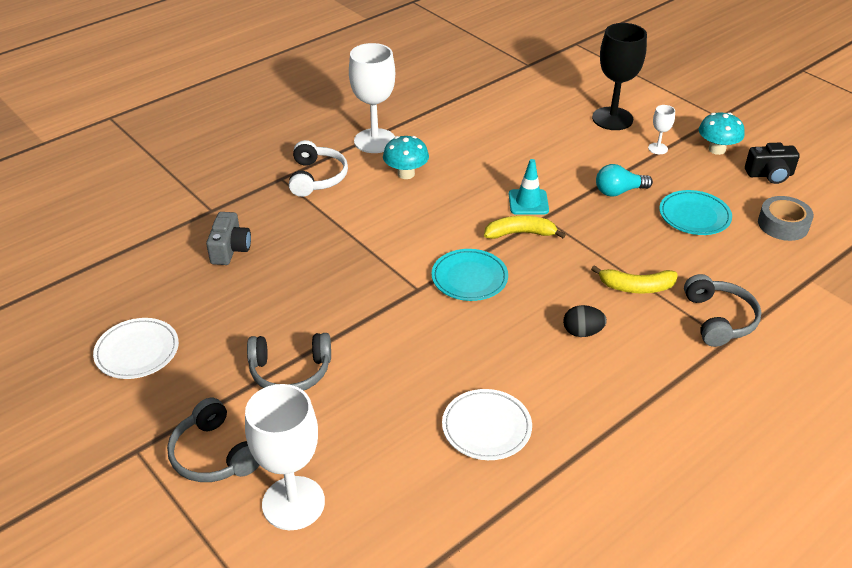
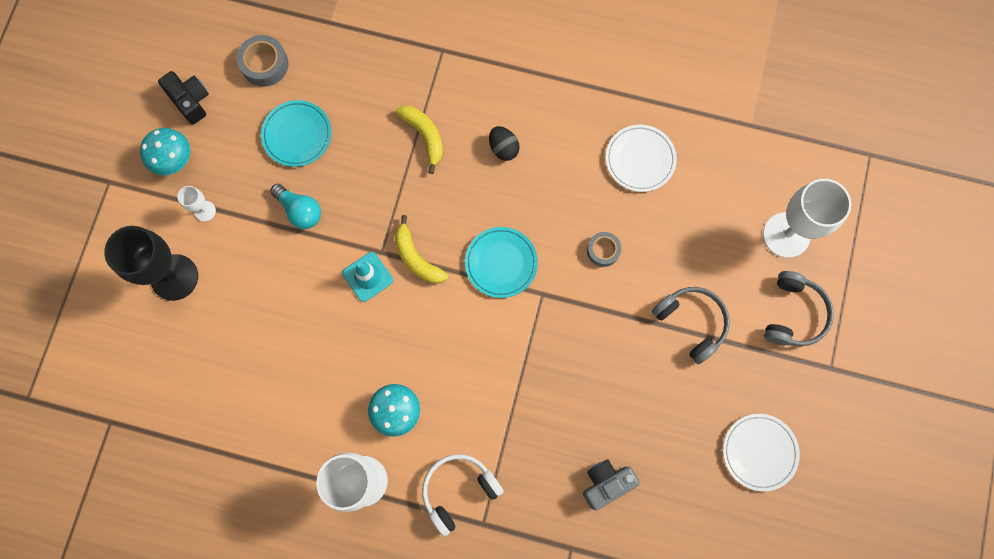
camera: 125 degrees left, 35 degrees up
grey headphones [684,274,761,347] -> none
none -> grey tape [587,232,621,267]

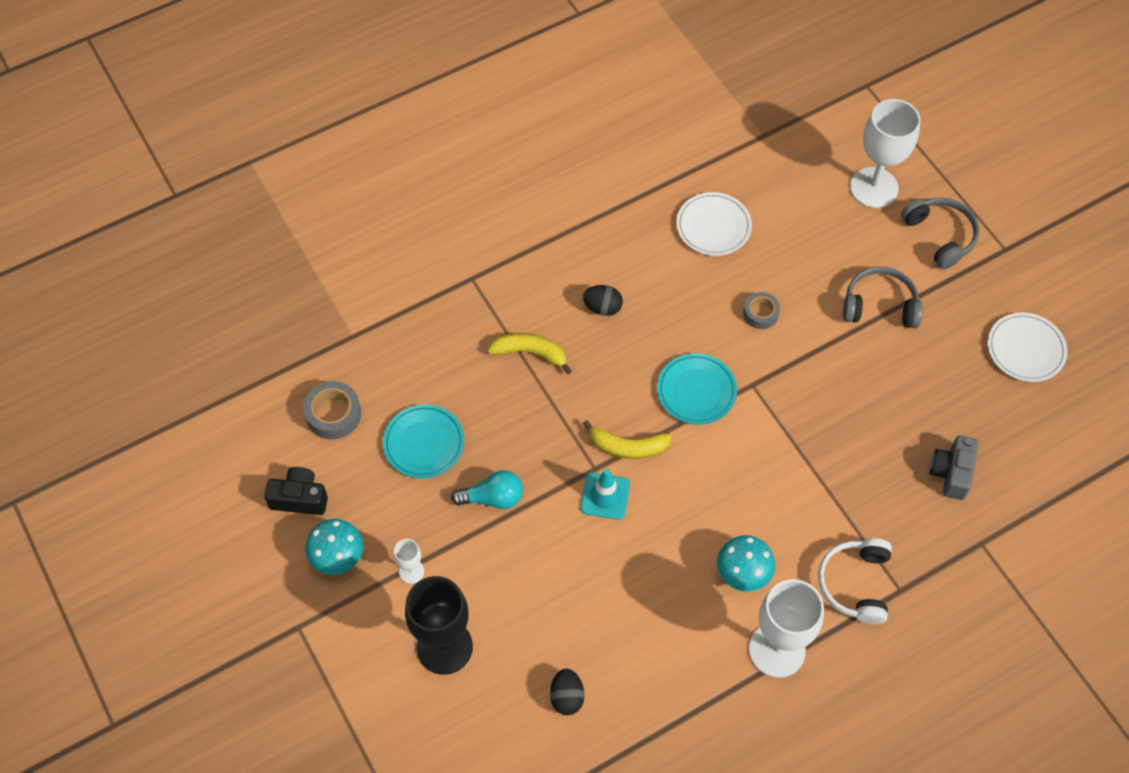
camera: 45 degrees left, 15 degrees down
none -> black egg [550,669,584,715]

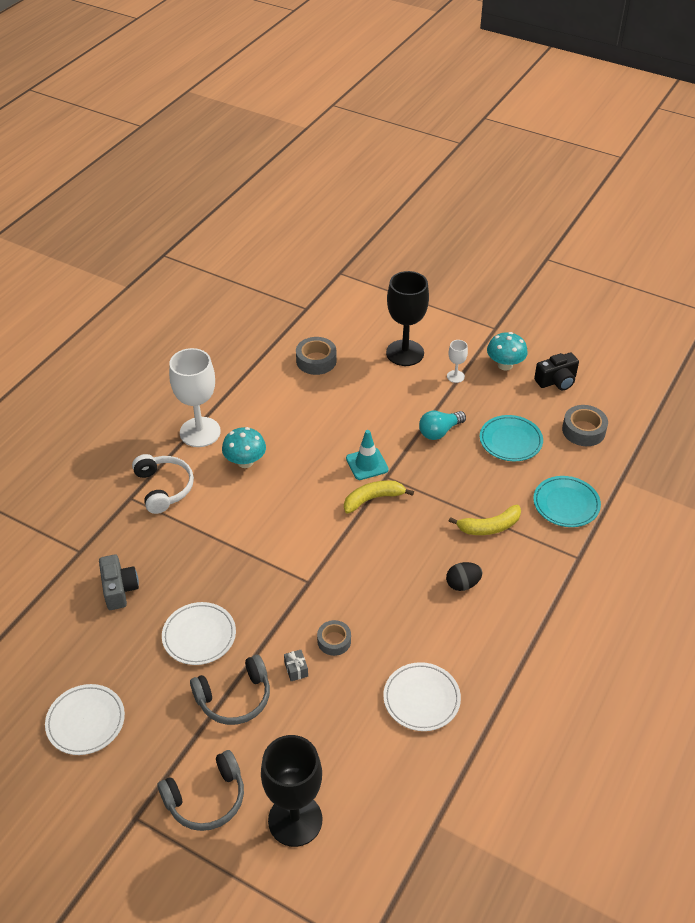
camera: 150 degrees right, 15 degrees down
black egg [550,669,584,715] -> grey tape [296,337,337,375]
turquoise plate [657,353,737,425] -> turquoise plate moved to [533,476,601,527]
white goblet [850,99,921,208] -> black goblet [261,735,322,847]
grey headphones [901,198,979,269] -> grey headphones turned 60 degrees counterclockwise [158,750,244,831]
none -> white plate [162,602,236,665]
none -> grey gift [284,650,308,681]

